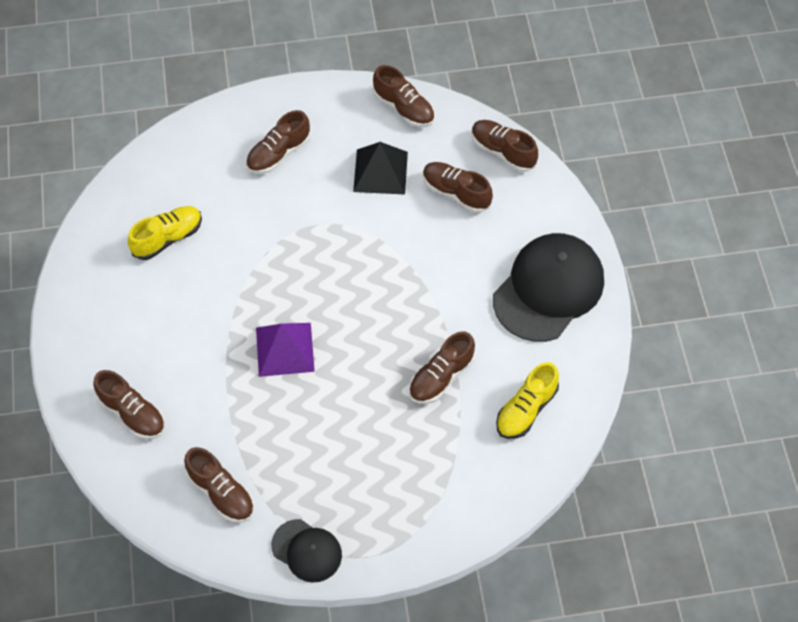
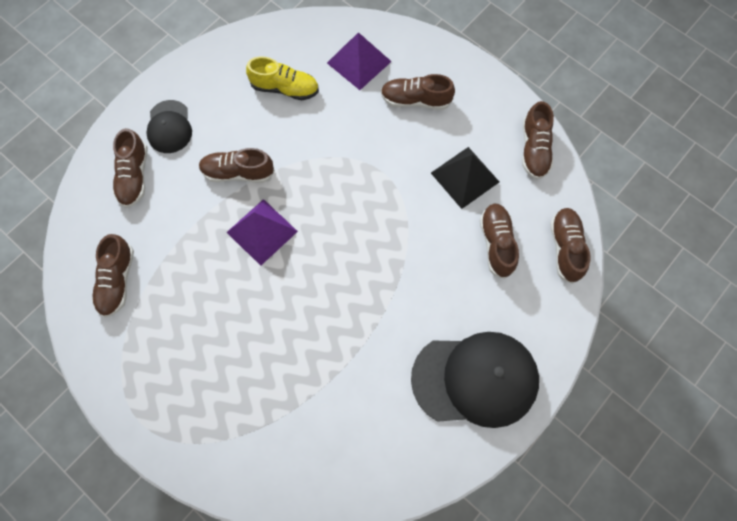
camera: 50 degrees right, 10 degrees up
black cap [271,519,342,583] -> black cap moved to [147,100,192,153]
brown shoe [409,331,475,404] -> brown shoe moved to [199,148,275,183]
yellow shoe [496,362,559,439] -> none
none -> purple pyramid [327,32,392,90]

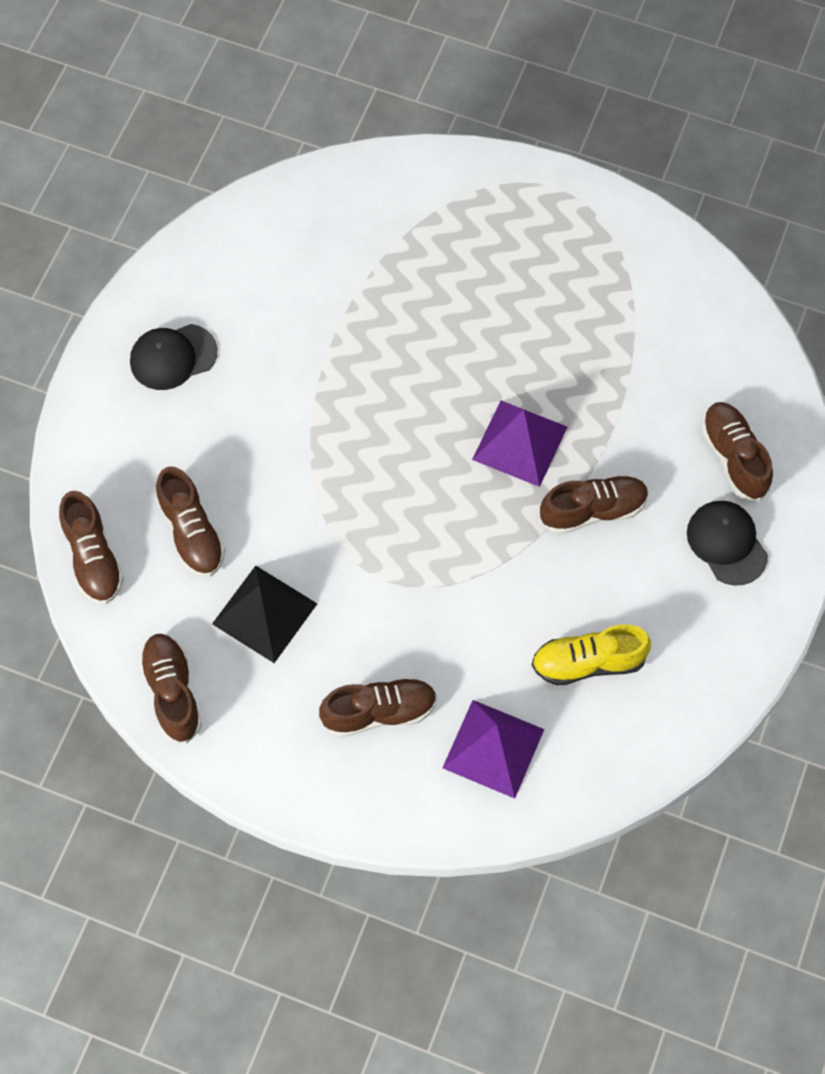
camera: 160 degrees right, 5 degrees down
brown shoe [92,234,134,317] -> none
black cap [411,332,539,428] -> black cap [130,324,218,390], size x0.53

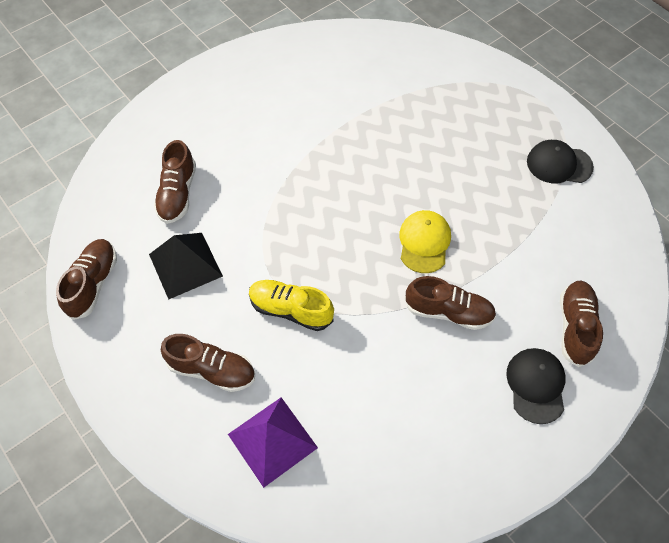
camera: 30 degrees right, 5 degrees down
brown shoe [59,491,124,604] -> none
black cap [130,324,218,390] -> black cap moved to [527,140,594,183]
purple pyramid [472,401,567,487] -> yellow cap [399,210,451,273]
yellow shoe [532,624,651,686] -> yellow shoe moved to [249,280,334,331]

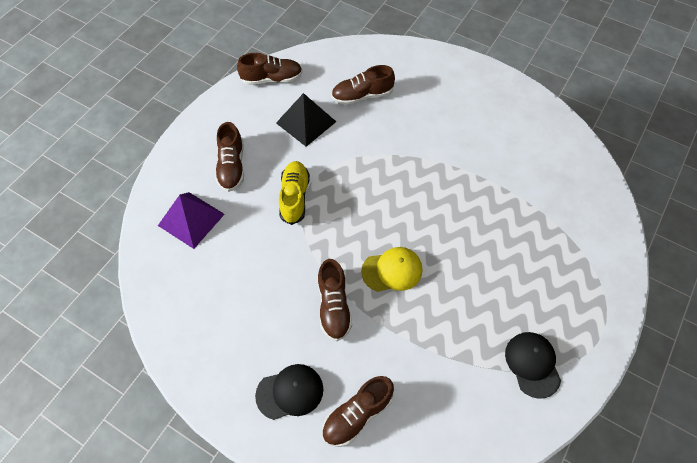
camera: 70 degrees right, 0 degrees up
brown shoe [560,280,603,367] -> brown shoe turned 150 degrees clockwise [322,376,394,447]

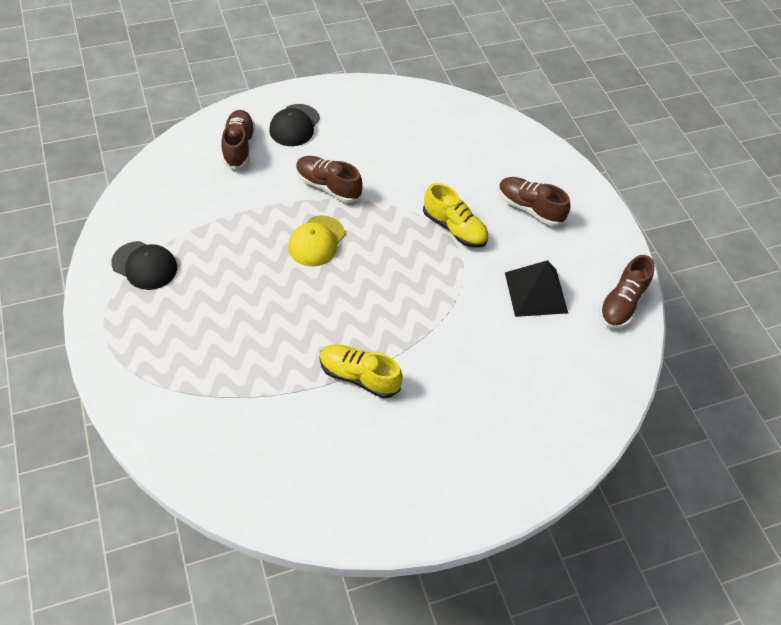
camera: 125 degrees right, 5 degrees down
purple pyramid [158,192,225,249] -> none
brown shoe [331,65,395,105] -> none
none -> yellow shoe [319,344,403,398]

